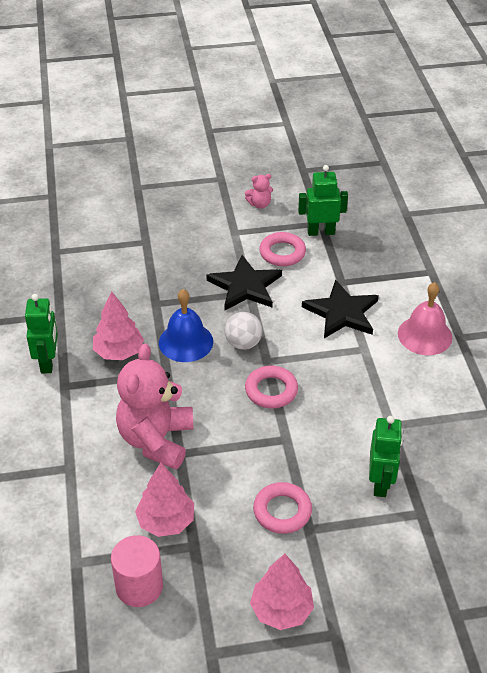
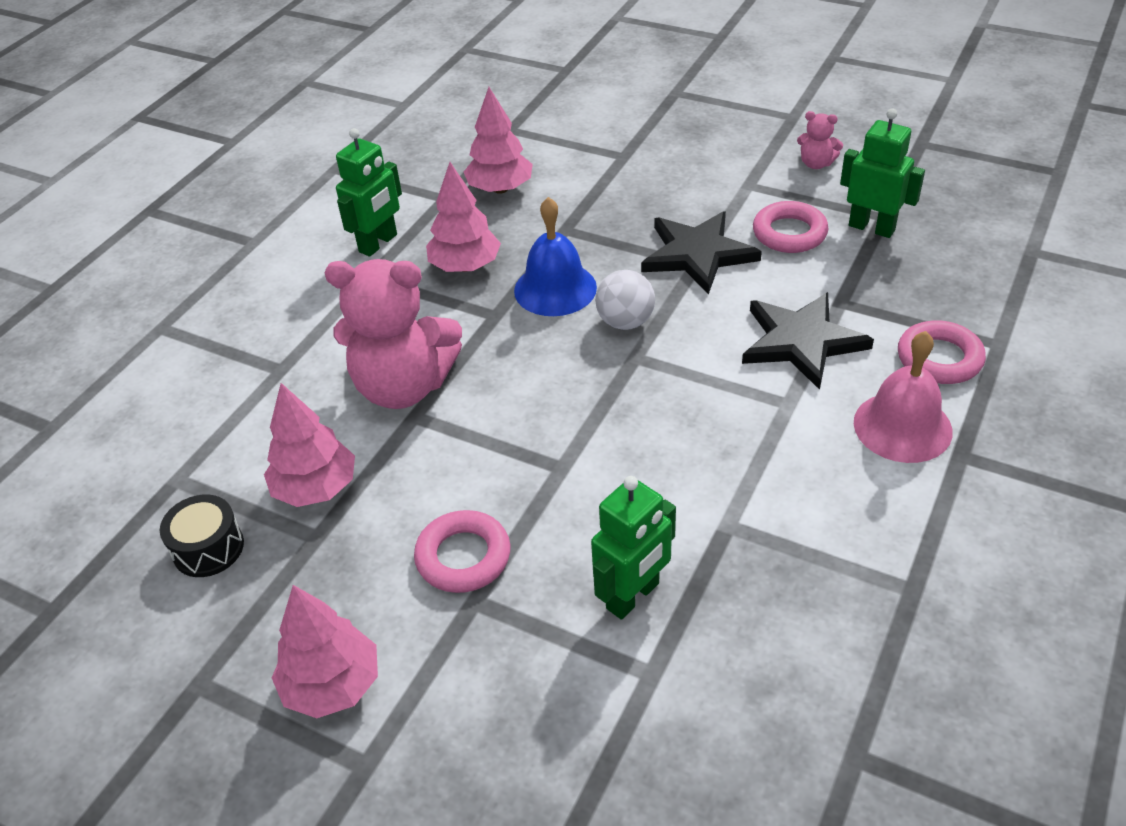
camera: 40 degrees right, 0 degrees up
pink cylinder [111,535,163,607] -> black drum [160,495,244,577]
pink teddy bear [116,343,194,470] -> pink teddy bear turned 135 degrees counterclockwise [325,259,462,409]
pink ring [245,366,298,408] -> pink ring moved to [898,320,986,384]
none -> pink tree [464,87,533,194]

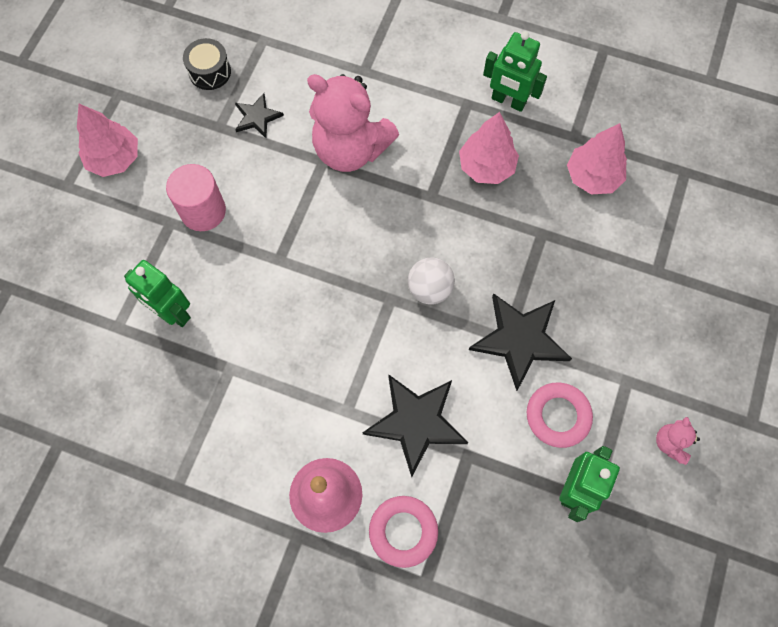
camera: 80 degrees right, 25 degrees up
pink tree [264,383,355,507] -> black star [235,93,284,138]
pink teddy bear [325,259,462,409] -> pink teddy bear turned 60 degrees counterclockwise [307,74,399,172]
pink ring [414,510,511,593] -> pink cylinder [166,164,226,231]
blue bell [514,197,597,316] -> none

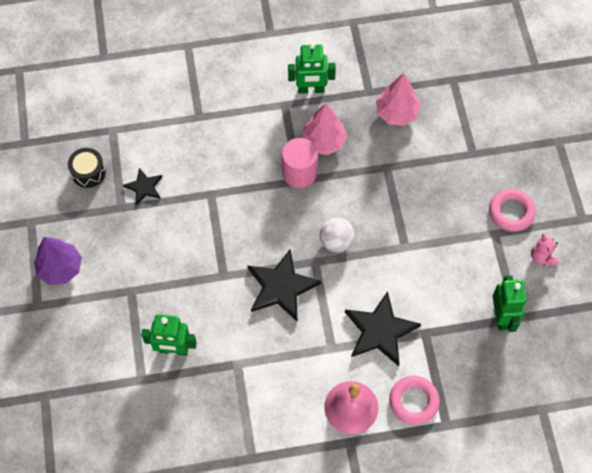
camera: 30 degrees left, 5 degrees down
pink tree [77,104,138,177] -> purple tree [34,237,82,285]
pink cylinder [166,164,226,231] -> pink cylinder moved to [282,138,318,188]
pink teddy bear [307,74,399,172] -> none
black star [469,293,572,391] -> black star moved to [247,249,321,321]
pink ring [527,383,593,448] -> pink ring moved to [489,189,536,232]

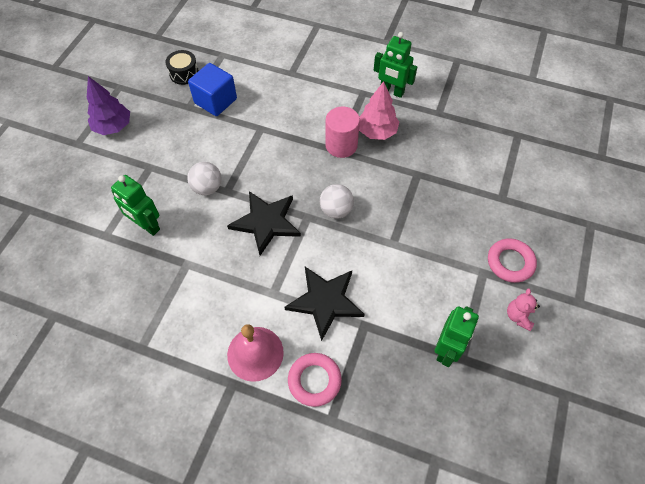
camera: 30 degrees right, 5 degrees down
black star [123,168,162,205] -> blue cube [188,63,237,116]
pink tree [376,73,421,126] -> none
none -> white ball [187,162,222,195]

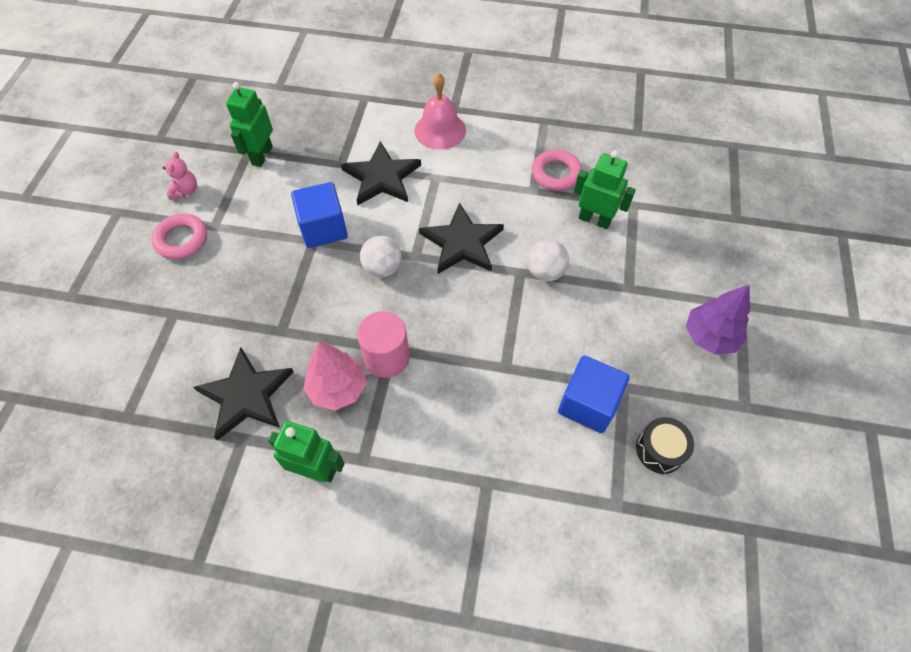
camera: 170 degrees right, 0 degrees up
pink ring [288,353,342,407] -> pink ring moved to [532,150,582,191]
none -> black star [193,347,294,441]
none -> blue cube [291,182,348,248]

